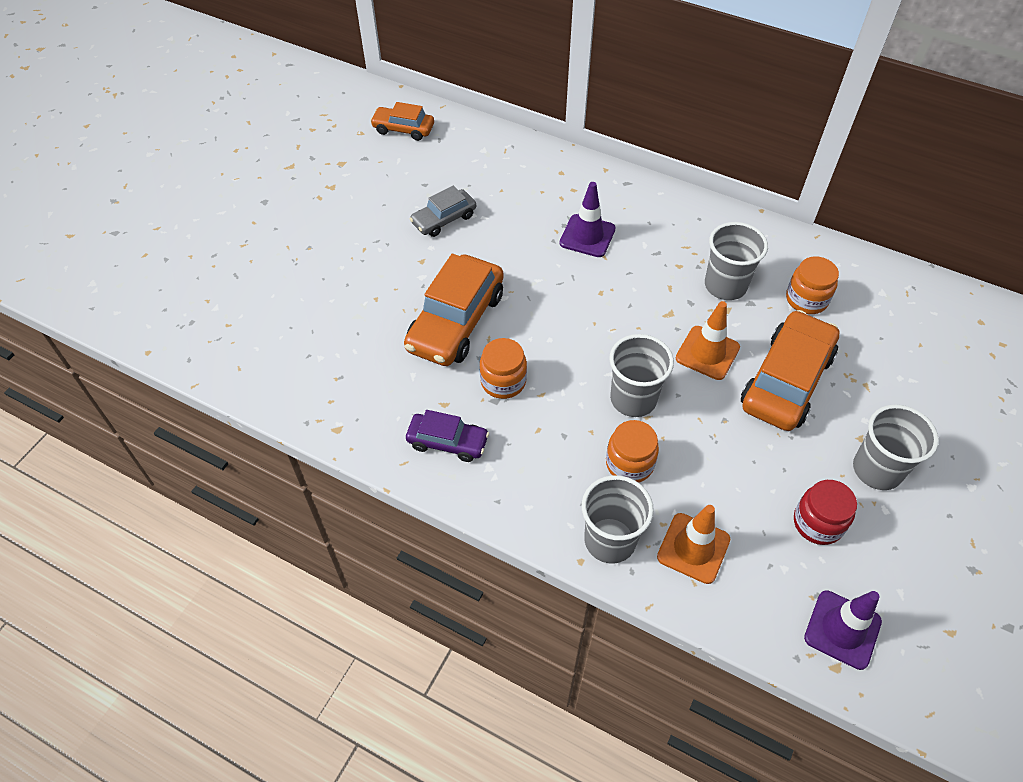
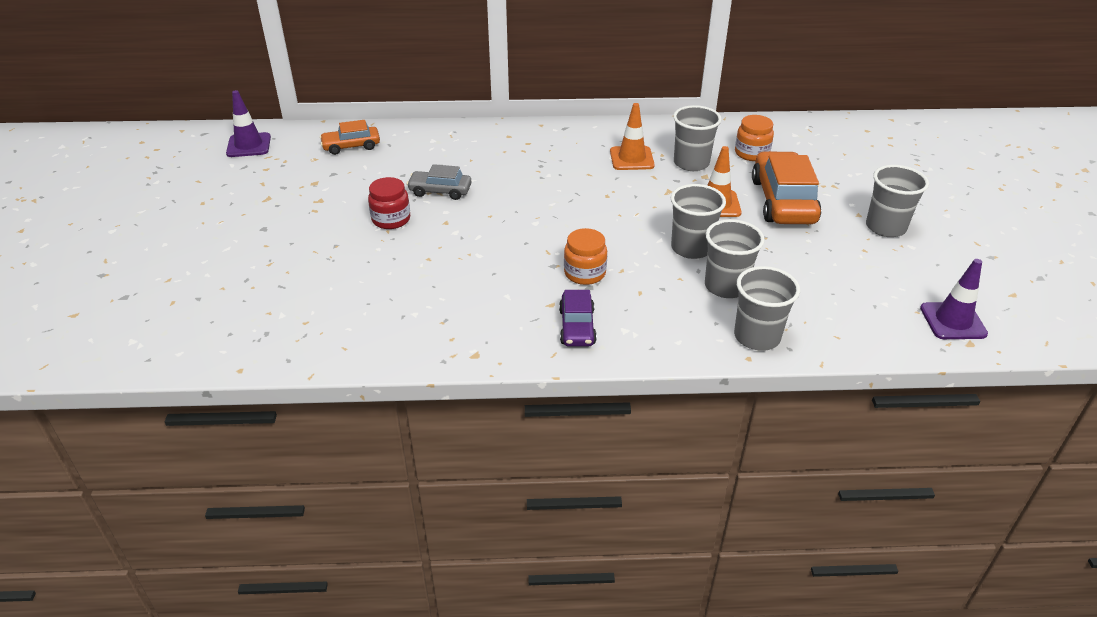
camera: 30 degrees left, 15 degrees down
orange car [404,254,504,366] -> none
purple car [406,410,489,462] -> purple car turned 105 degrees clockwise [559,290,597,347]
grey car [410,186,476,237] -> grey car turned 75 degrees clockwise [407,164,471,200]
purple traffic cone [559,182,616,257] -> purple traffic cone moved to [226,90,271,157]
orange jar [606,420,659,483] -> grey cup [705,219,765,298]
orange traffic cone [657,505,730,584] -> orange traffic cone moved to [610,103,655,170]
red jar [794,480,857,545] -> red jar moved to [368,177,410,229]

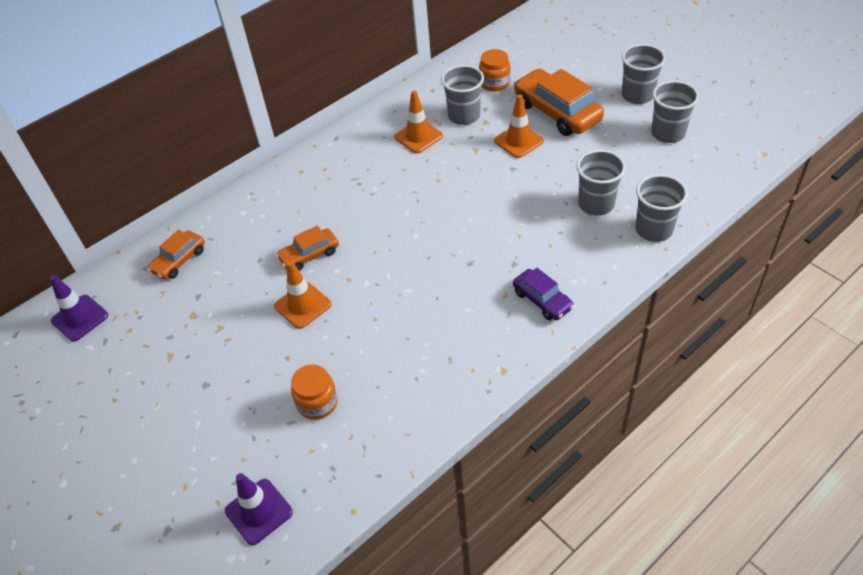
camera: 35 degrees left, 10 degrees up
red jar [368,177,410,229] -> orange traffic cone [274,261,332,329]
grey car [407,164,471,200] -> orange car [276,225,339,271]
orange jar [564,228,607,285] -> orange jar moved to [291,365,338,420]
grey cup [671,184,726,259] -> grey cup moved to [651,80,699,143]
purple traffic cone [920,259,988,339] -> purple traffic cone moved to [225,473,293,545]

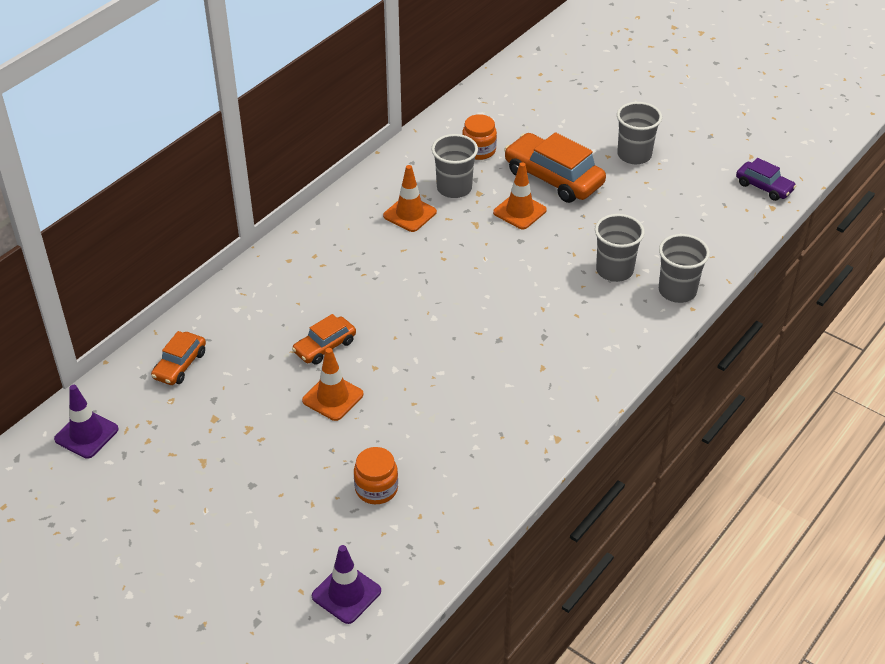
camera: 15 degrees left, 5 degrees down
purple car [513,268,574,320] -> purple car moved to [736,158,796,201]
grey cup [651,80,699,143] -> none

